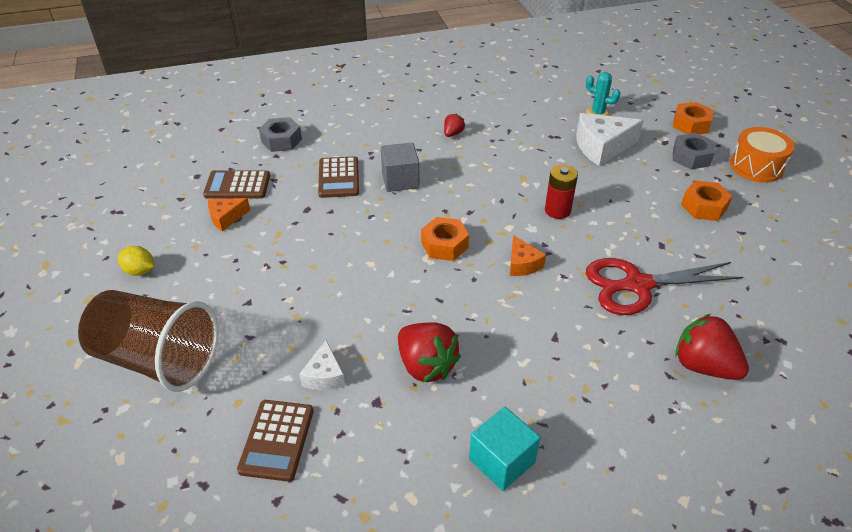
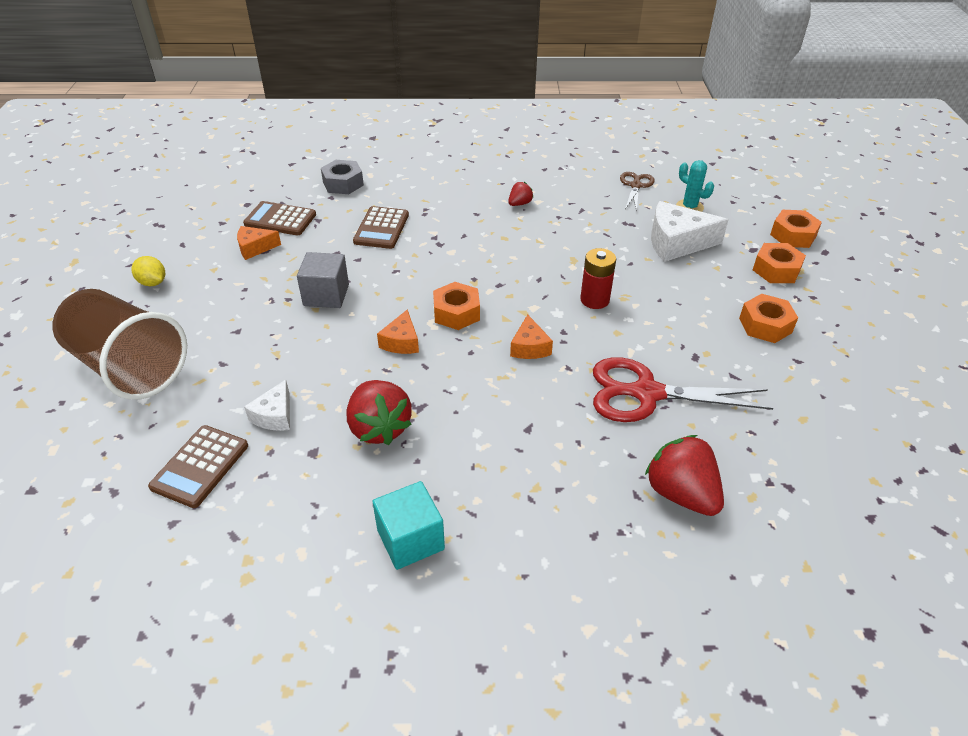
camera: 15 degrees right, 0 degrees up
grey cube [381,143,419,192] -> grey cube moved to [297,252,349,308]
grey nut [673,133,715,170] -> orange nut [753,243,806,283]
orange drum [730,127,794,183] -> none
none -> orange cheese [377,310,419,354]
none -> brown scissors [620,172,655,212]

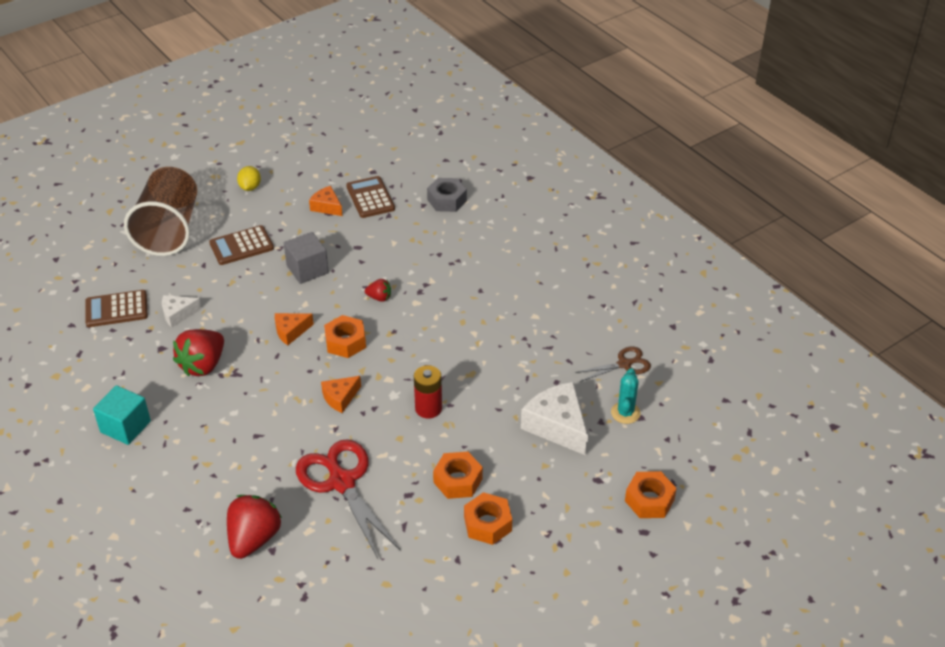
camera: 55 degrees right, 0 degrees up
brown calculator [353,206,409,249] -> brown calculator moved to [209,225,274,265]
red strawberry [508,182,534,206] -> red strawberry moved to [365,279,391,302]
orange nut [753,243,806,283] -> orange nut moved to [433,452,483,499]

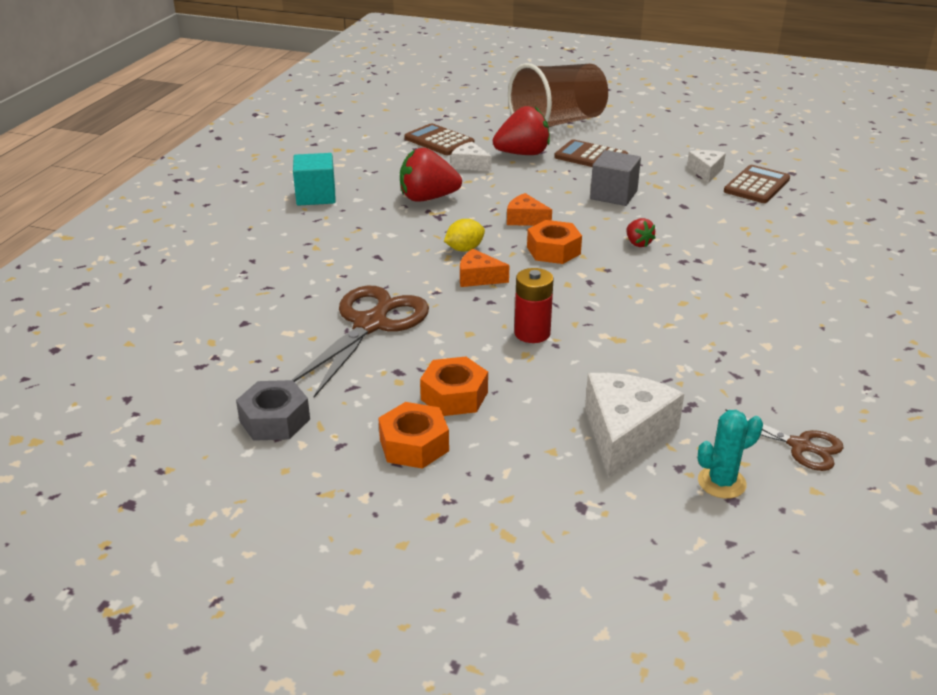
camera: 55 degrees right, 10 degrees down
red strawberry [227,495,282,559] -> red strawberry moved to [493,106,550,155]
yellow lemon [237,166,261,191] -> yellow lemon moved to [444,219,485,251]
red scissors [296,439,401,559] -> brown scissors [292,286,429,397]
orange cheese [309,186,343,216] -> white cheese [687,150,726,183]
grey nut [427,178,467,212] -> grey nut moved to [236,380,310,441]
orange nut [625,471,677,518] -> none

